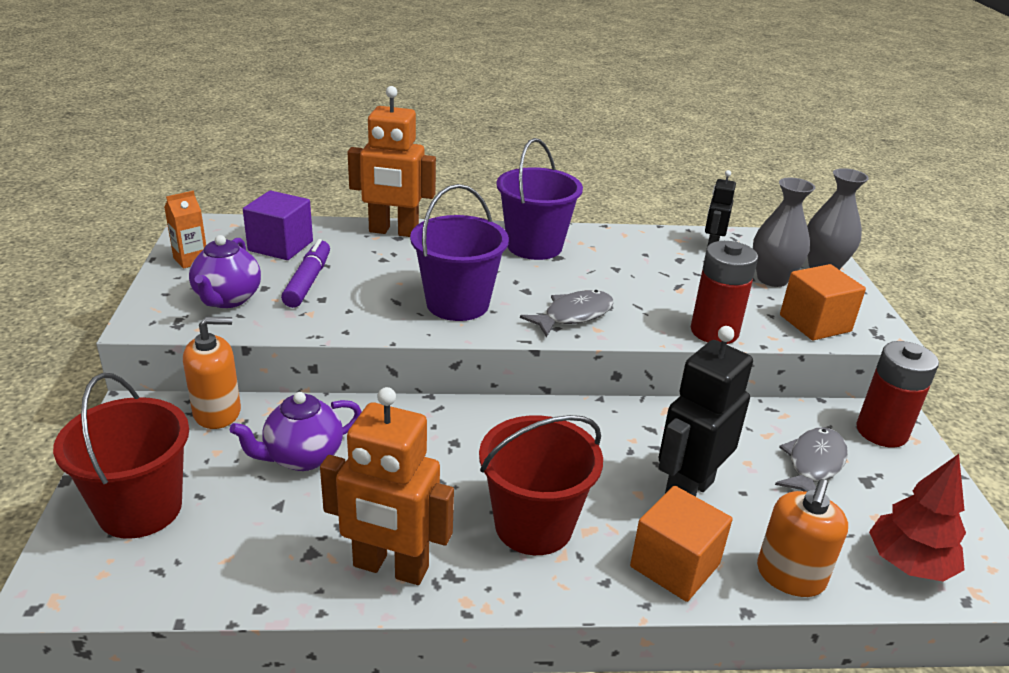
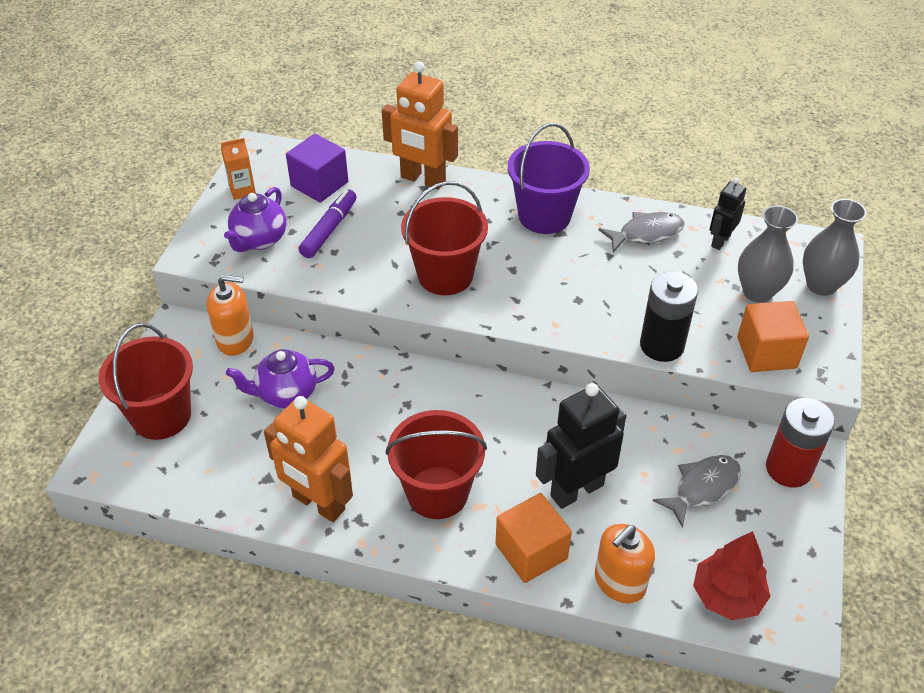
camera: 20 degrees right, 15 degrees up
purple bucket [410,184,509,321] -> red bucket [401,181,488,295]
grey fish [520,290,613,337] -> grey fish moved to [598,212,685,252]
red battery [691,241,758,344] -> black battery [640,271,698,362]

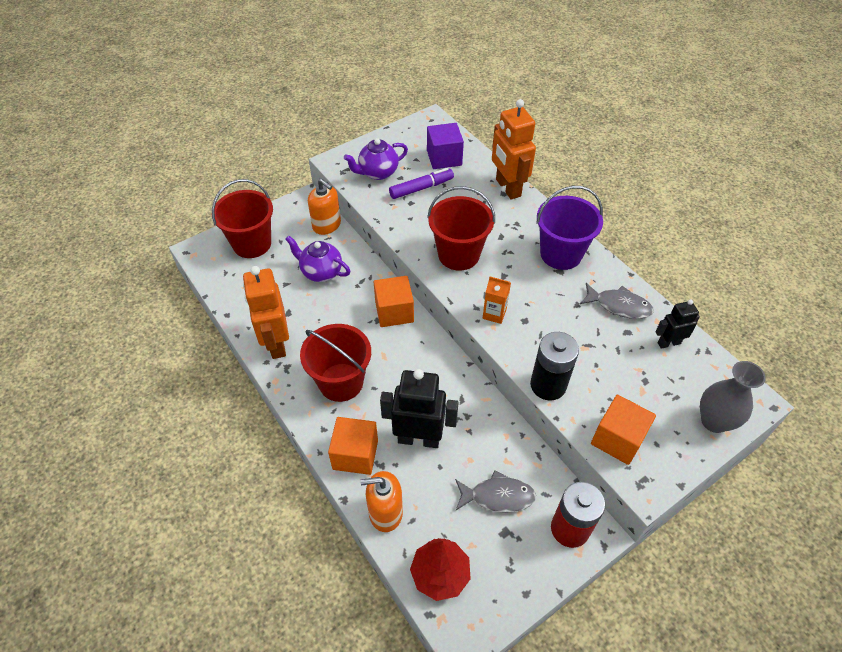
camera: 40 degrees right, 5 degrees up
orange carton [221,138,256,200] -> orange carton moved to [483,277,511,324]
grey vase [738,206,798,303] -> none
none -> orange cube [374,276,414,327]

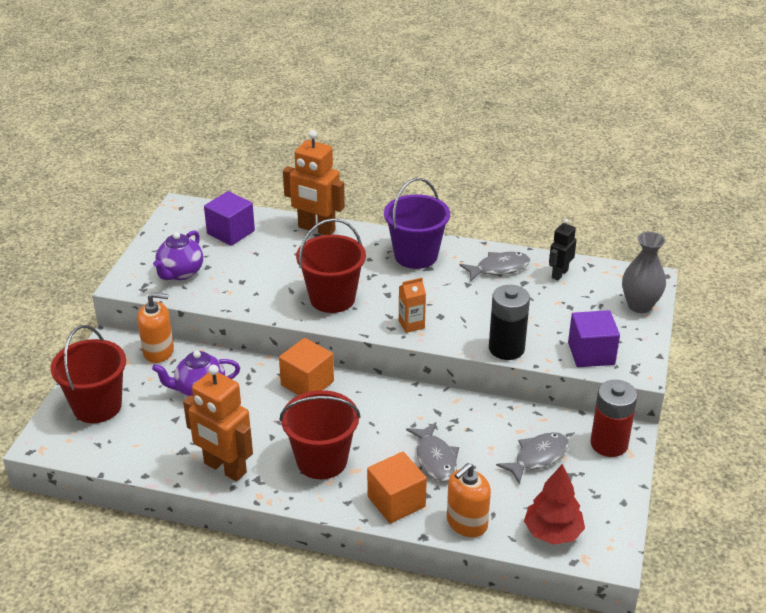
camera: 40 degrees left, 15 degrees down
black robot [380,369,459,448] -> grey fish [406,422,459,481]
purple marker [389,168,454,199] -> none
orange cube [591,395,656,465] -> purple cube [568,310,620,367]

